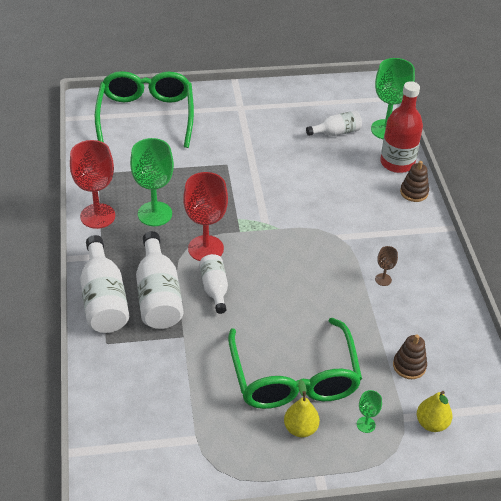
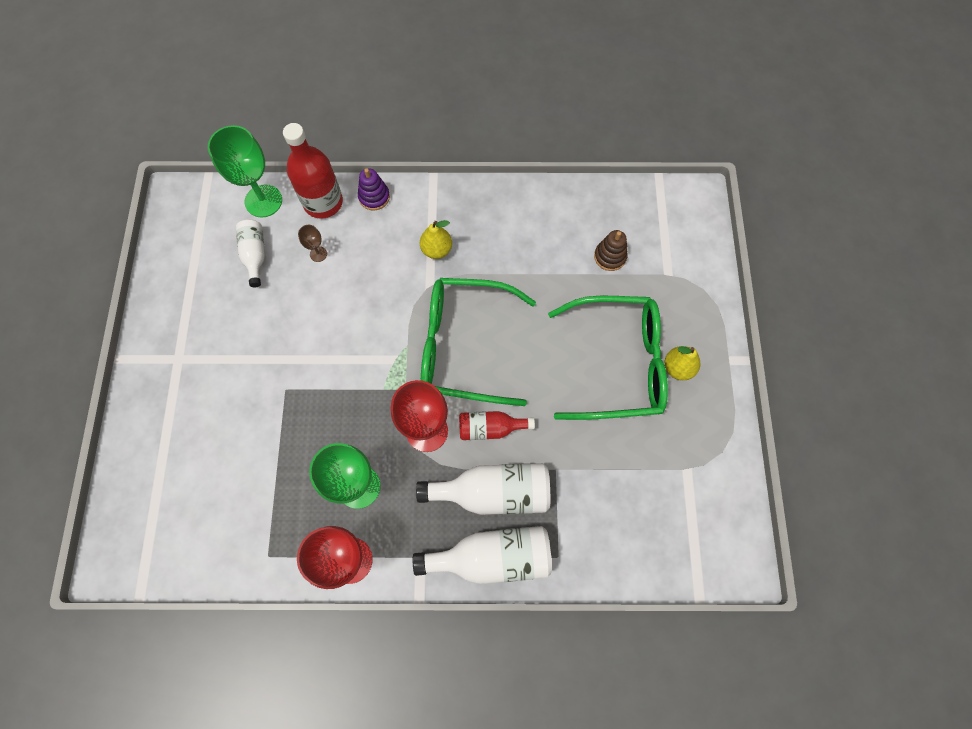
camera: 80 degrees left, 25 degrees up
green glasses [95,71,194,148] -> green glasses moved to [421,278,536,406]
white bottle [199,254,228,314] -> red bottle [459,411,535,440]
green goblet [357,390,382,433] -> none
brown goblet [375,246,398,286] -> brown goblet moved to [298,225,327,262]
brown stacking toy [400,161,429,202] -> purple stacking toy [358,168,390,211]
yellow pear [417,391,452,432] -> yellow pear moved to [420,220,452,259]

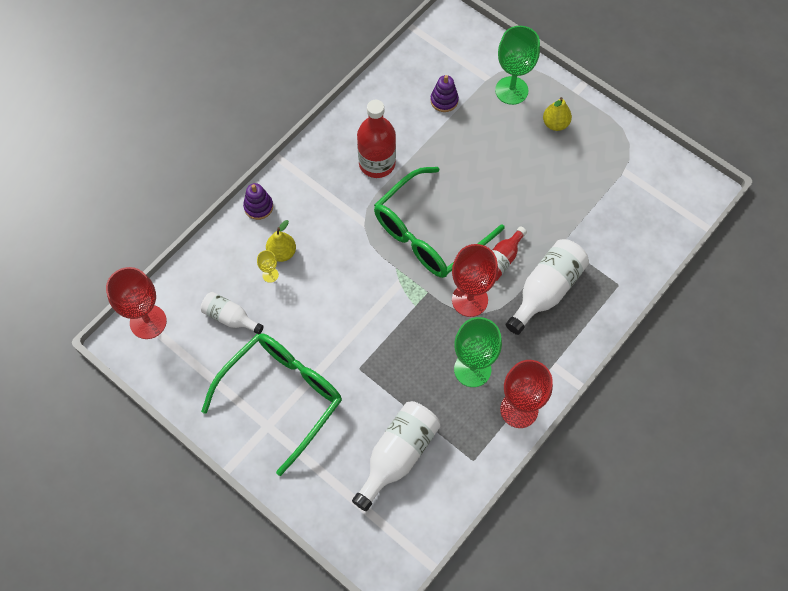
camera: 50 degrees left, 5 degrees down
green goblet [208,125,282,218] -> green goblet moved to [495,26,540,105]
red bottle [283,123,343,219] -> red bottle moved to [357,100,396,178]
brown goblet [298,225,327,262] -> yellow goblet [257,250,279,283]
white bottle [413,526,552,584] -> white bottle moved to [352,401,440,511]
yellow pear [420,220,452,259] -> yellow pear moved to [266,220,296,262]
green glasses [548,296,668,420] -> green glasses moved to [201,334,342,476]
brown stacking toy [594,230,628,271] -> purple stacking toy [430,75,459,112]
none -> red goblet [106,267,167,339]

